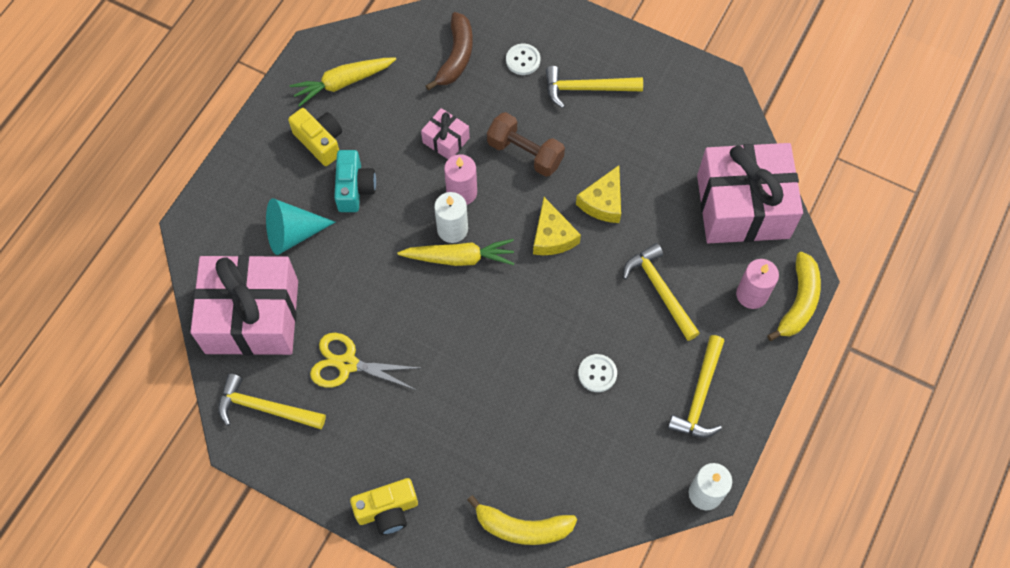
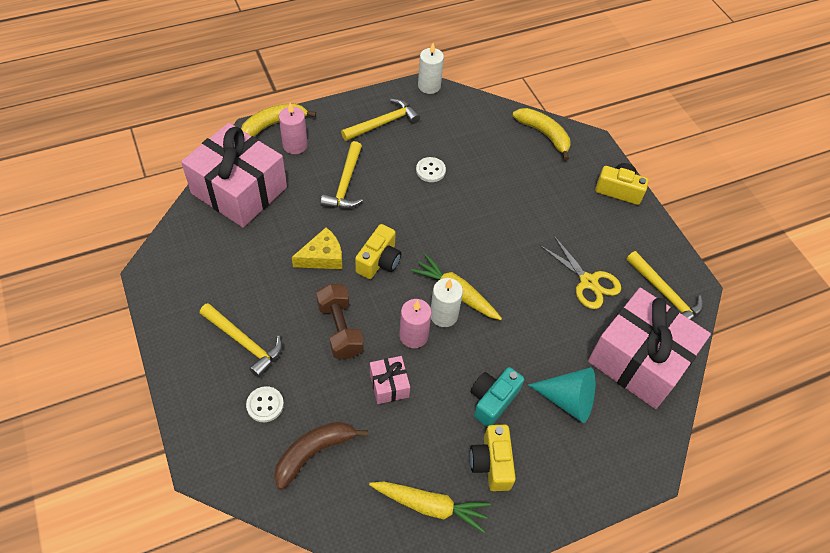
camera: 145 degrees left, 10 degrees down
yellow cheese [533,197,581,255] -> yellow camera [355,224,401,279]

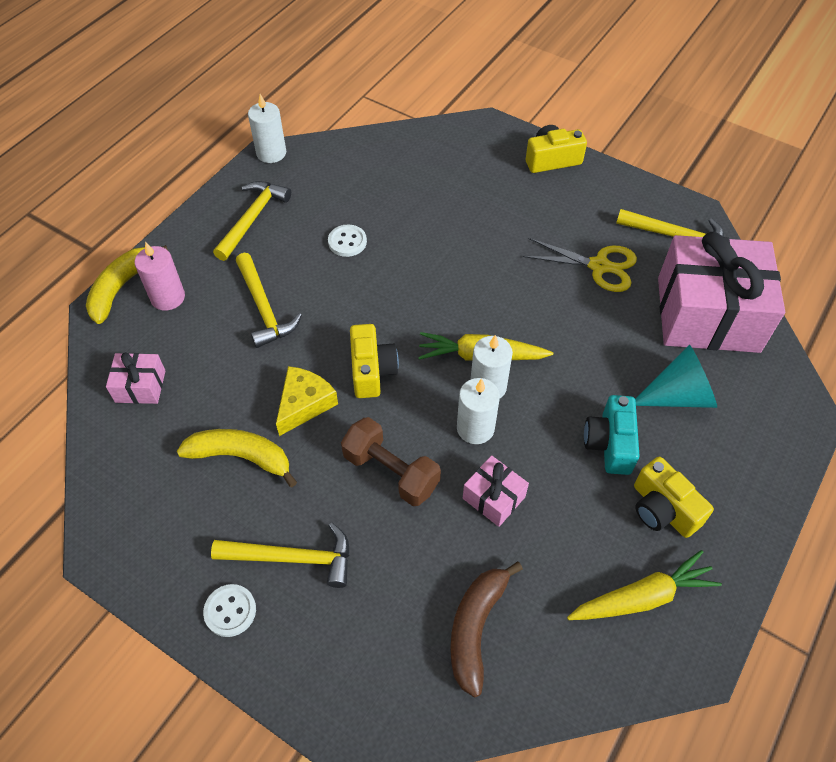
camera: 30 degrees left, 0 degrees up
pink gift [181,123,287,227] -> pink gift [106,353,166,404], size x0.43
white button [246,386,284,422] -> white button moved to [203,584,256,637]
pink candle [399,299,432,348] -> white candle [457,378,500,444]
yellow banana [513,108,570,160] -> yellow banana moved to [177,429,297,487]

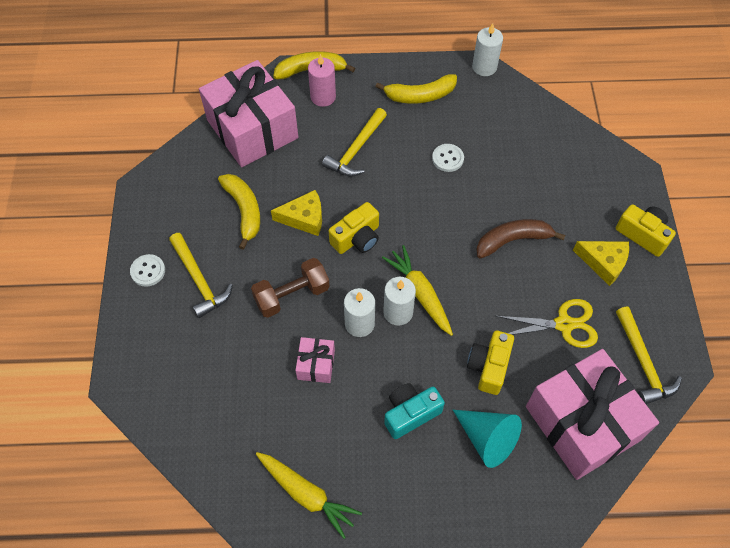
camera: 55 degrees right, 5 degrees up
pink gift [106,353,166,404] -> pink gift [199,60,298,167], size x2.32
yellow hammer [213,181,291,261] -> yellow banana [375,74,457,104]
brown dumbbell [341,417,441,506] -> brown dumbbell turned 60 degrees clockwise [251,258,330,318]
brown banana [450,562,523,698] -> brown banana moved to [476,219,565,259]
yellow scissors [523,238,637,292] -> yellow scissors turned 75 degrees counterclockwise [496,299,598,348]
yellow camera [634,457,714,538] -> yellow camera moved to [467,330,514,395]
none -> yellow cheese [573,241,629,286]

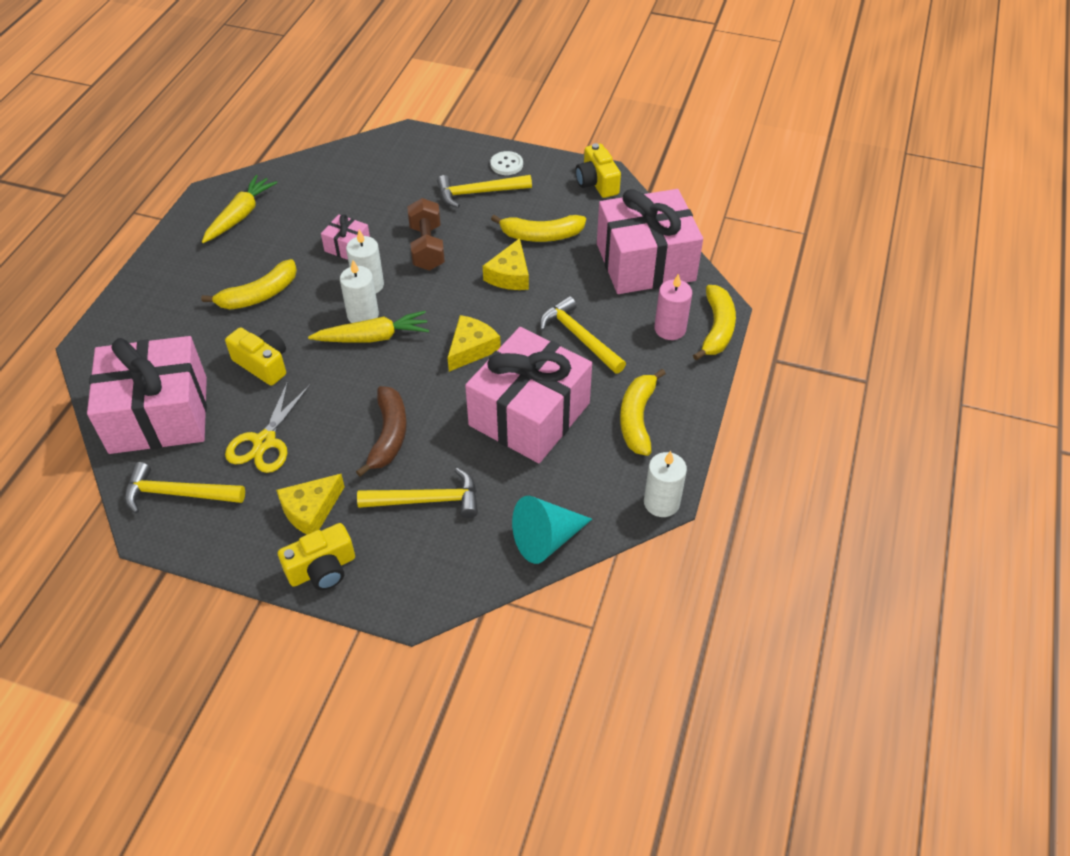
camera: 110 degrees right, 10 degrees down
yellow carrot [256,452,362,539] -> yellow carrot turned 150 degrees clockwise [202,175,277,243]
yellow camera [329,202,379,254] -> yellow camera moved to [575,143,621,198]
turquoise camera [384,383,445,439] -> yellow banana [201,259,297,310]
white button [432,144,464,172] -> pink gift [465,327,592,463]
turquoise cone [453,410,522,468] -> turquoise cone moved to [512,496,592,564]
none -> yellow hammer [357,468,478,518]
none -> yellow cheese [447,315,501,372]

